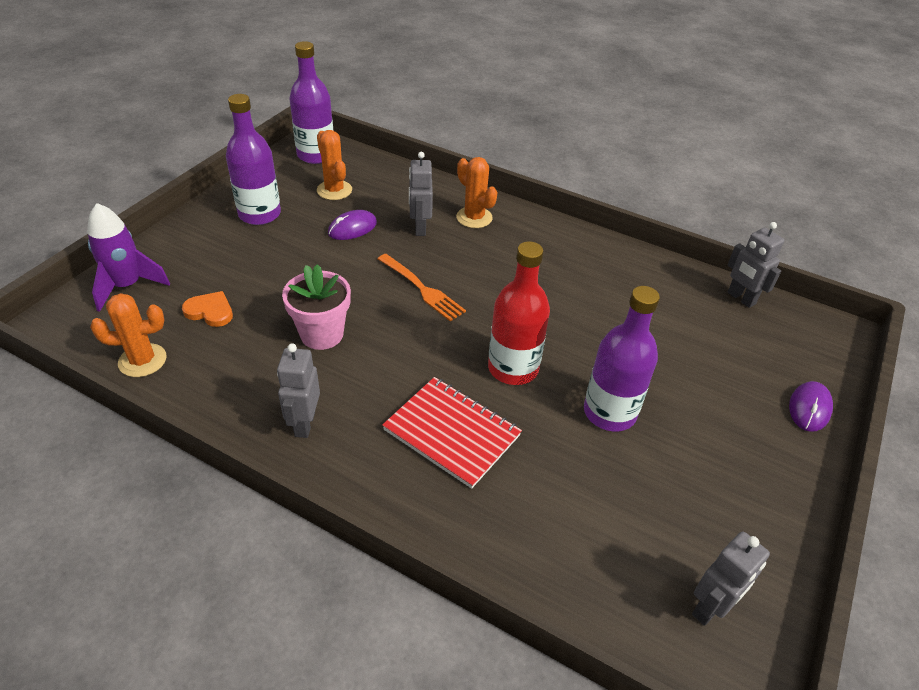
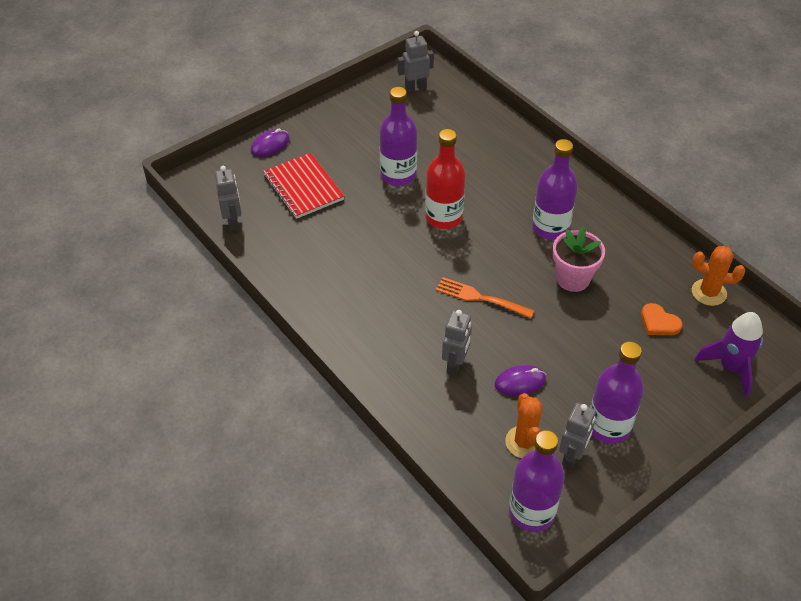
camera: 155 degrees left, 5 degrees up
grey robot [277,343,320,438] -> grey robot moved to [559,403,596,469]
orange fork [378,254,466,321] -> orange fork turned 45 degrees counterclockwise [436,277,534,318]
red notebook [382,377,522,489] -> red notebook moved to [263,153,344,219]
orange cactus [456,157,497,228] -> none
none -> purple bottle [532,139,578,240]

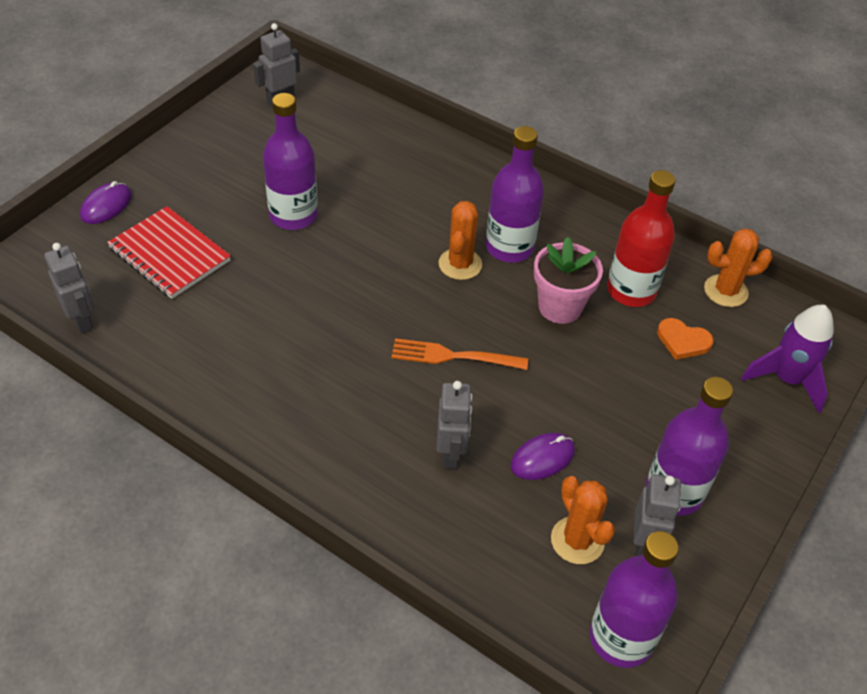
camera: 20 degrees left, 0 degrees up
red bottle [425,129,465,229] -> red bottle moved to [607,170,675,307]
none -> orange cactus [439,201,482,280]

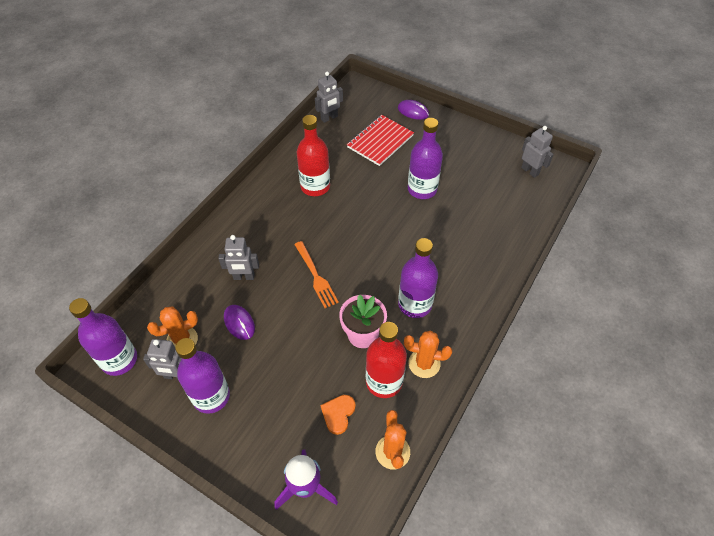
camera: 90 degrees right, 5 degrees up
orange fork [392,338,528,370] -> orange fork turned 150 degrees clockwise [294,241,339,308]
orange cactus [439,201,482,280] -> orange cactus moved to [404,331,452,378]
none -> red bottle [297,115,330,196]

